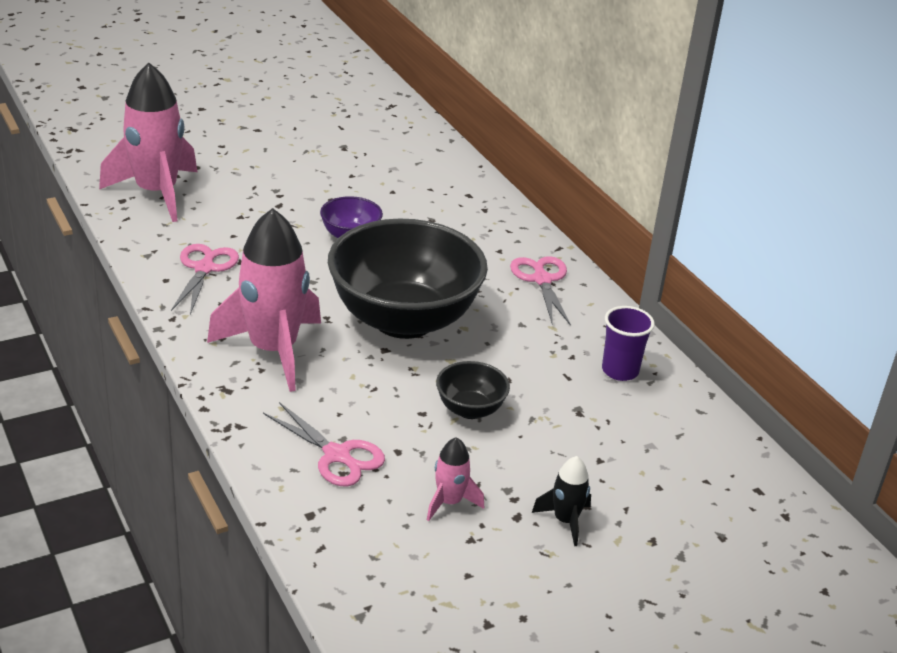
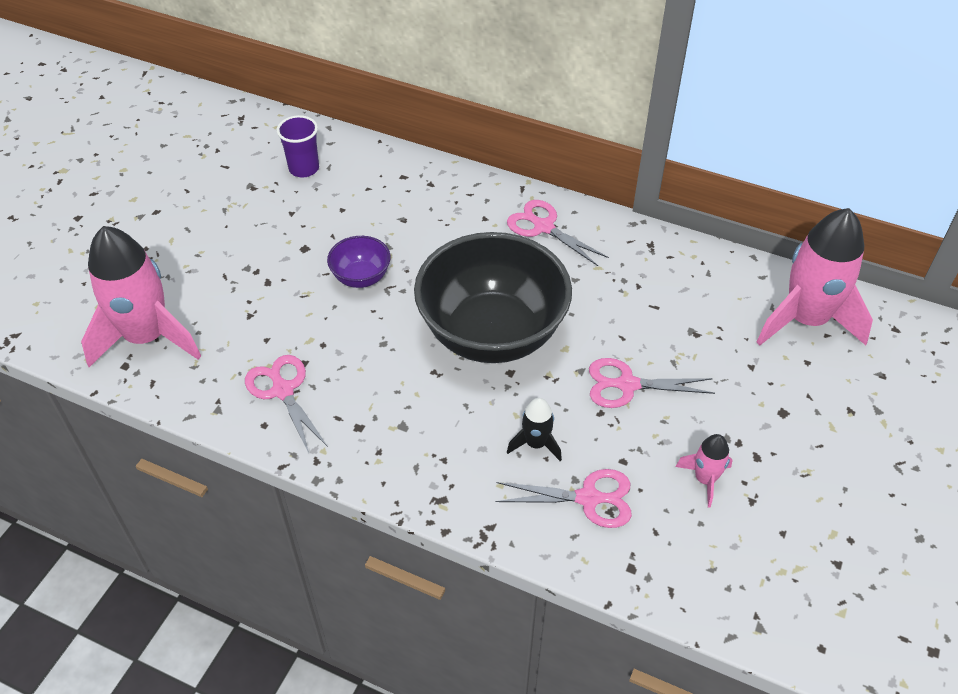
camera: 35 degrees left, 15 degrees up
pink rocket [207,208,321,392] -> pink rocket moved to [757,208,873,345]
black bowl [436,361,510,419] -> pink scissors [589,358,715,408]
black rocket [532,456,591,546] -> black rocket moved to [507,398,562,461]
purple cup [602,306,655,381] -> purple cup moved to [277,115,319,177]

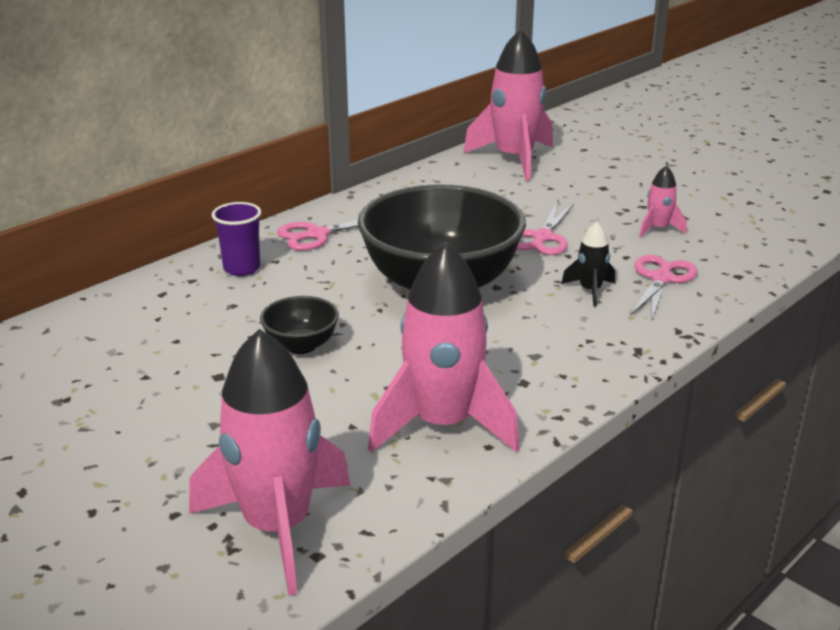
camera: 70 degrees left, 20 degrees down
pink scissors [245,355,328,453] -> pink rocket [368,242,520,453]
purple cup [277,115,319,177] -> purple cup moved to [212,202,261,276]
purple bowl [327,236,391,288] -> black bowl [260,296,339,354]

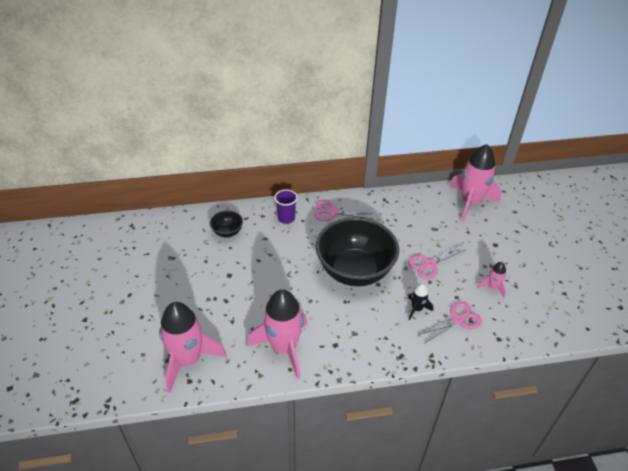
camera: 35 degrees right, 15 degrees up
black bowl [260,296,339,354] -> black bowl moved to [210,210,243,237]

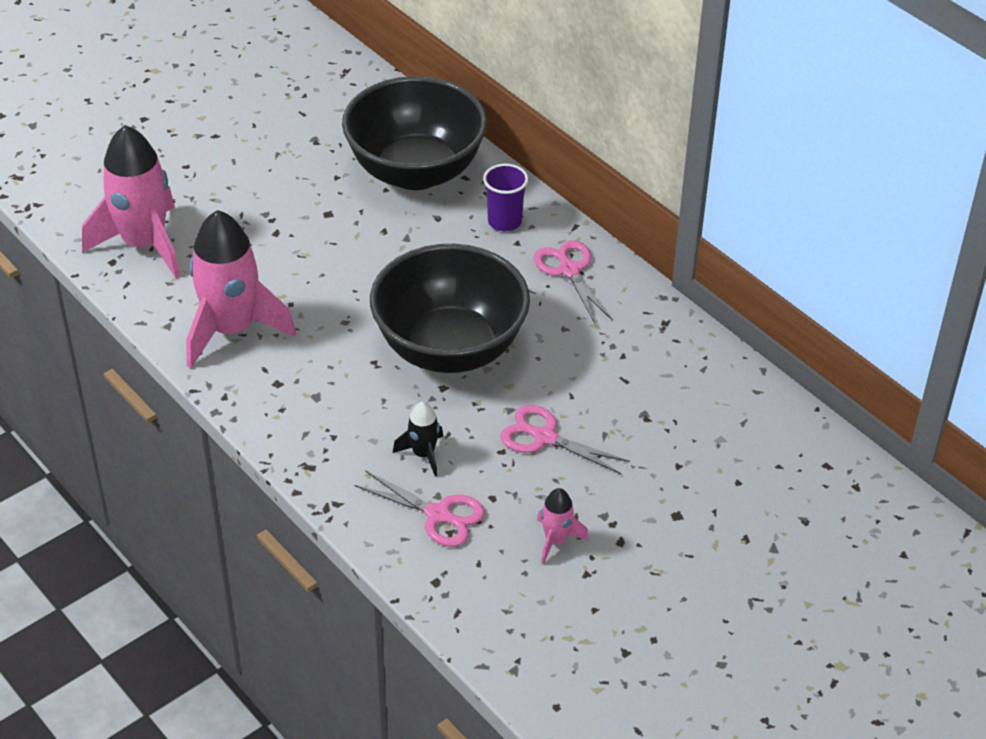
camera: 60 degrees right, 0 degrees up
black bowl [210,210,243,237] -> black bowl [342,76,487,190], size x2.31
pink rocket [450,144,501,222] -> none

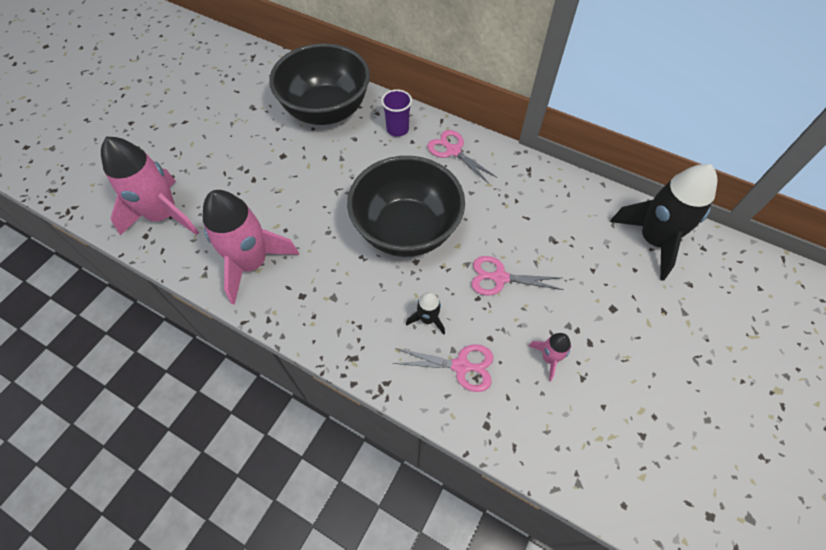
camera: 20 degrees left, 15 degrees up
none -> black rocket [610,164,717,280]

